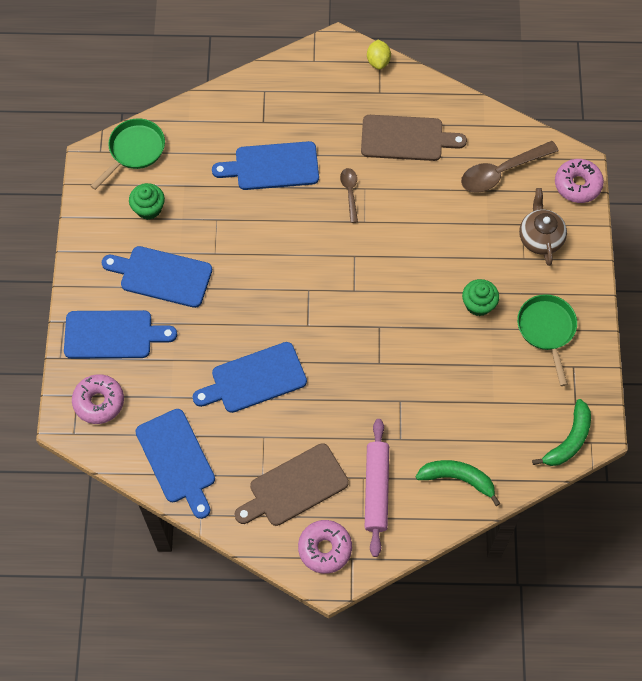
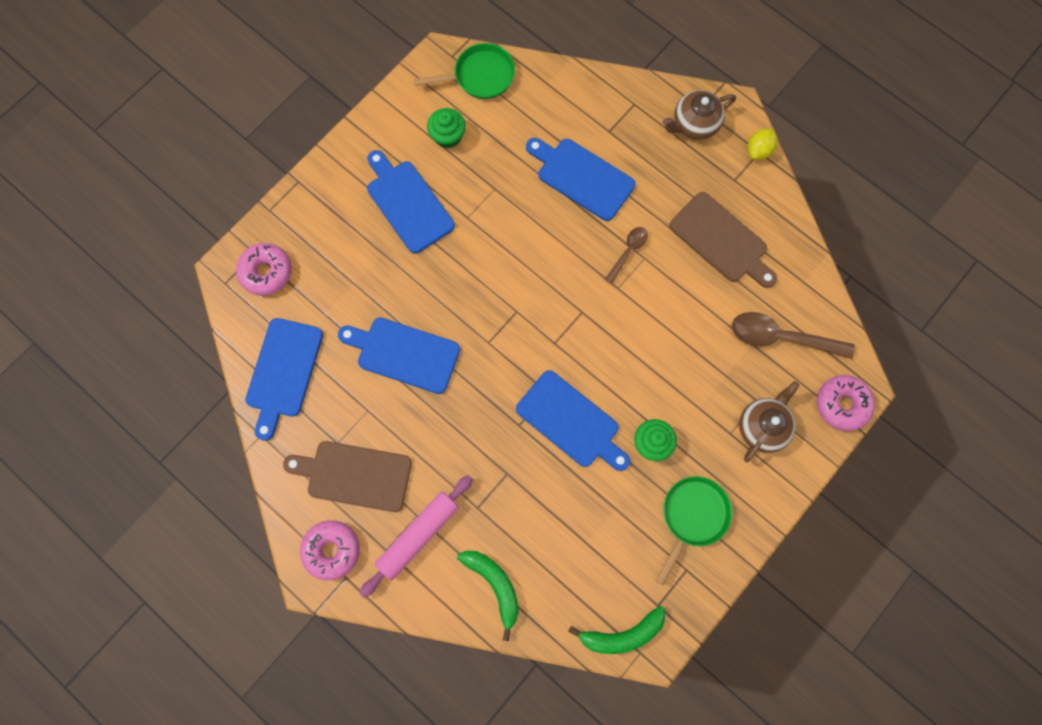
camera: 40 degrees right, 10 degrees up
blue cutting board [64,310,177,359] -> blue cutting board moved to [516,370,630,471]
none -> brown teapot [663,90,736,140]

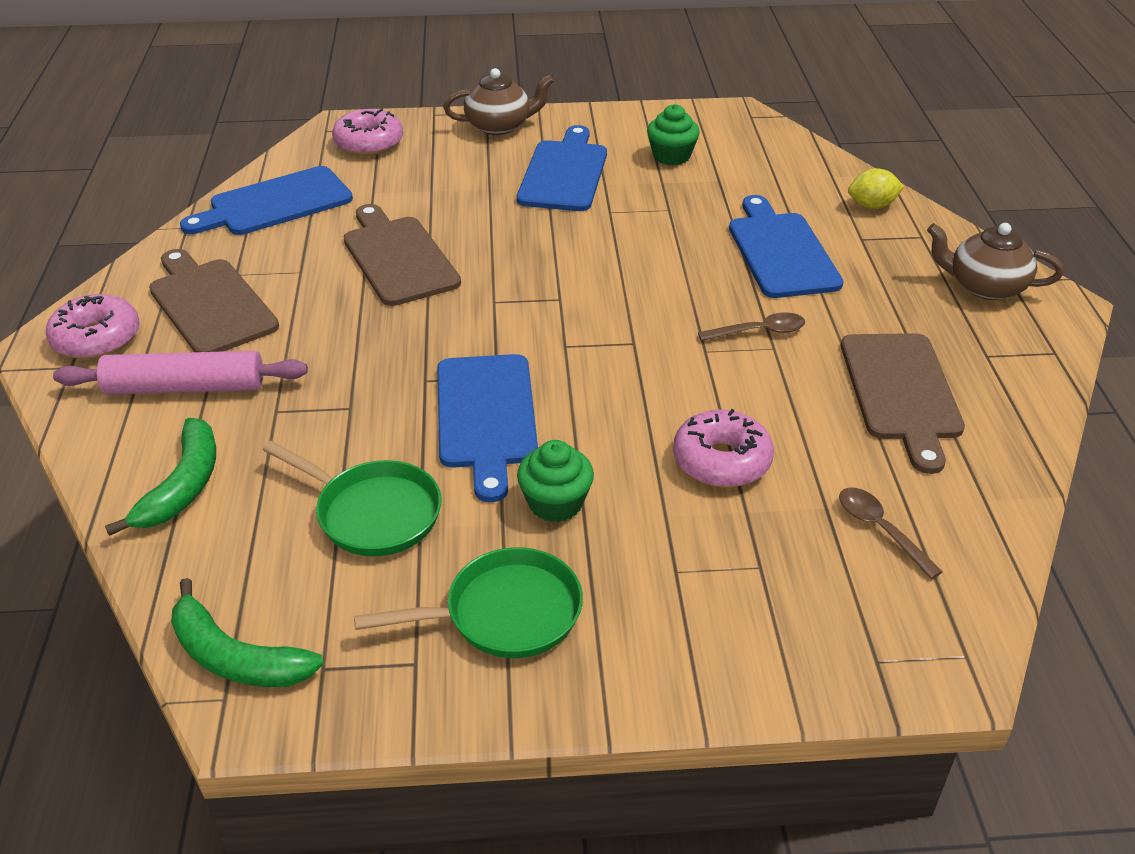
camera: 45 degrees right, 35 degrees down
blue cutting board [338,317,460,394] -> brown cutting board [344,204,461,306]
green pan [414,43,515,99] -> green pan moved to [263,441,442,556]
brown spoon [732,312,855,359] -> brown spoon [839,487,943,579], size x0.55
brown teapot [739,381,799,462] -> brown teapot moved to [443,68,554,135]
yellow lemon [748,129,778,160] -> yellow lemon moved to [848,168,904,209]
pink donut [817,375,875,431] -> pink donut moved to [673,409,774,487]

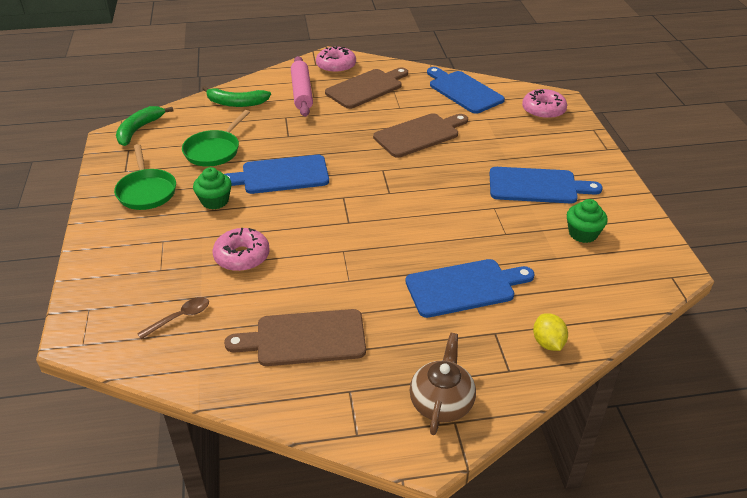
camera: 85 degrees right, 0 degrees up
brown teapot [443,68,554,135] -> none
brown spoon [698,312,805,341] -> none

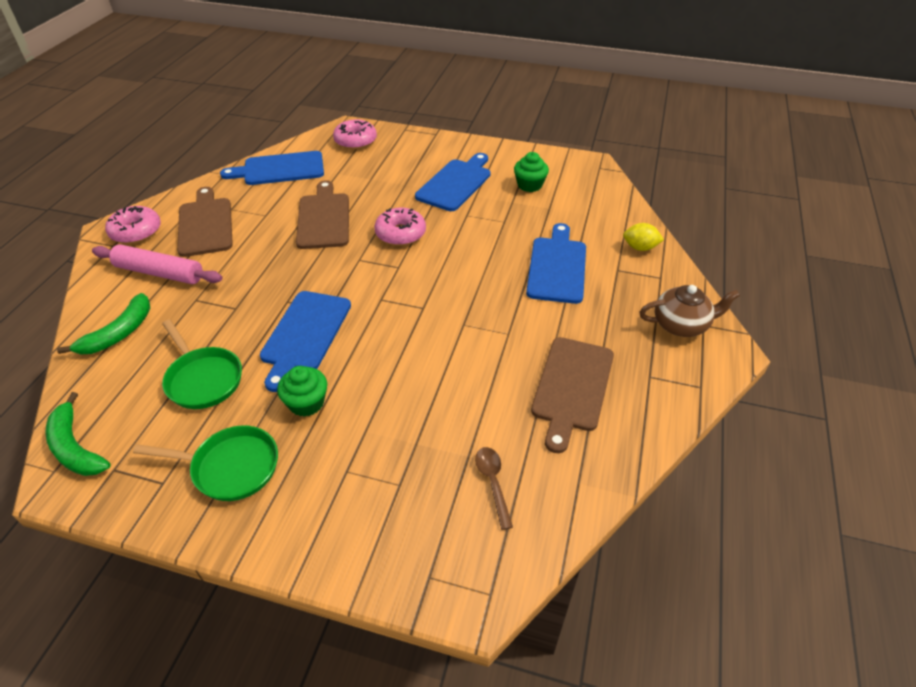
camera: 65 degrees left, 5 degrees up
pink donut [213,228,270,271] -> pink donut moved to [374,208,426,246]
brown teapot [410,333,476,435] -> brown teapot turned 135 degrees clockwise [639,285,740,337]

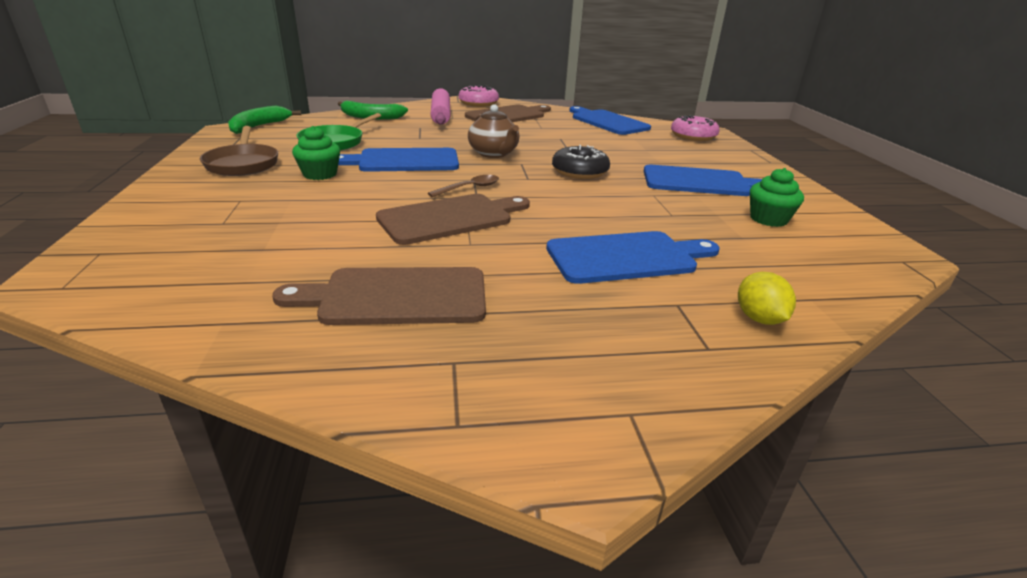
camera: 65 degrees right, 15 degrees down
green pan [133,426,278,501] -> brown pan [200,126,278,176]
brown cutting board [296,180,349,249] -> brown cutting board moved to [376,194,530,245]
pink donut [374,208,426,246] -> black donut [552,145,610,179]
brown spoon [475,447,513,530] -> brown spoon moved to [428,175,499,197]
brown teapot [639,285,740,337] -> brown teapot moved to [468,104,519,158]

